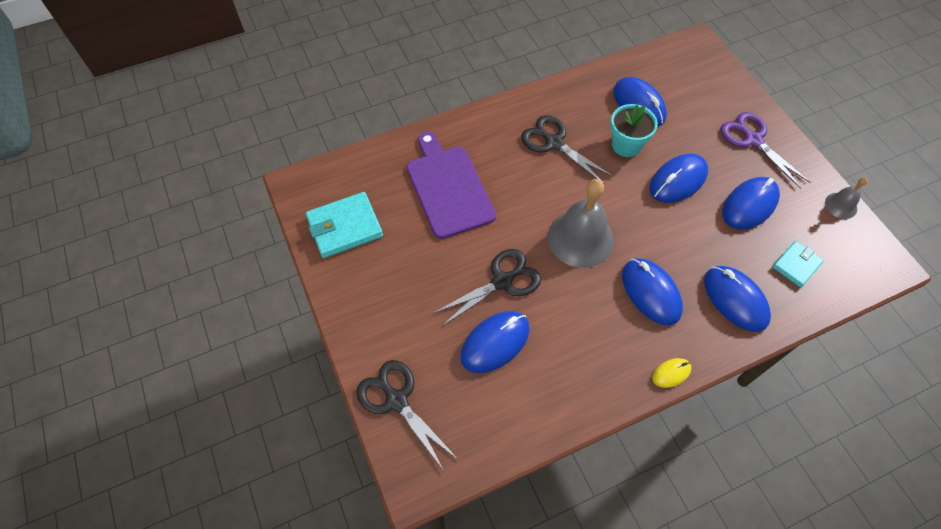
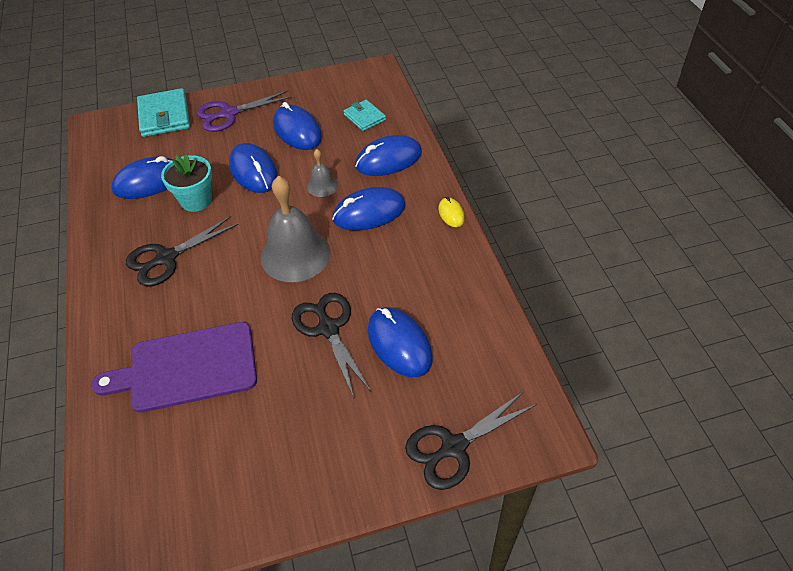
camera: 80 degrees left, 10 degrees down
turquoise wallet [306,192,383,258] -> turquoise wallet moved to [137,88,190,137]
grey bell [825,177,868,219] -> grey bell moved to [307,149,338,197]

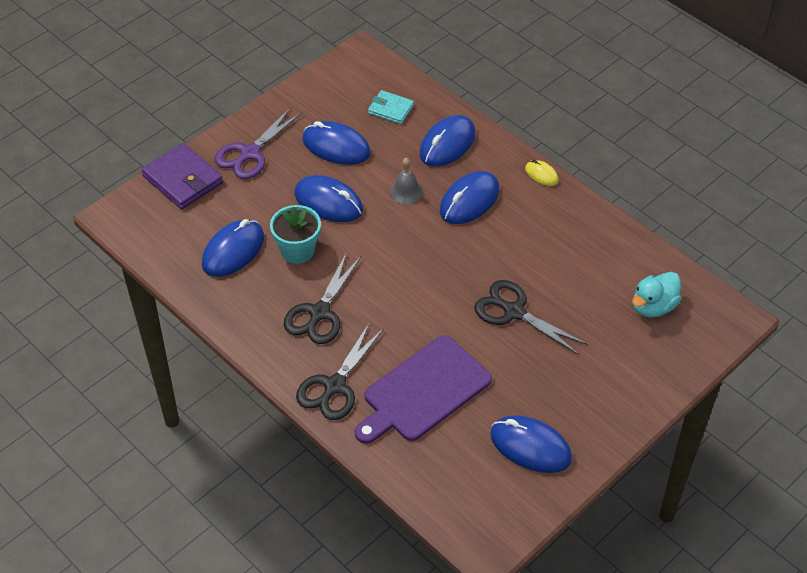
camera: 30 degrees left, 0 degrees up
turquoise wallet [137,88,190,137] -> purple wallet [142,143,223,209]
grey bell [260,176,331,282] -> none
blue mouse [368,307,433,377] -> blue mouse moved to [490,415,572,473]
black scissors [405,391,537,490] -> black scissors moved to [296,324,384,420]
none -> turquoise duck [632,272,681,318]

